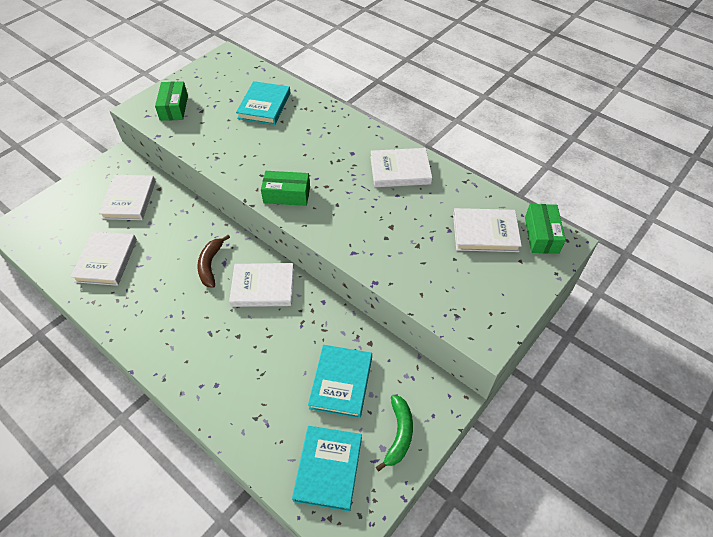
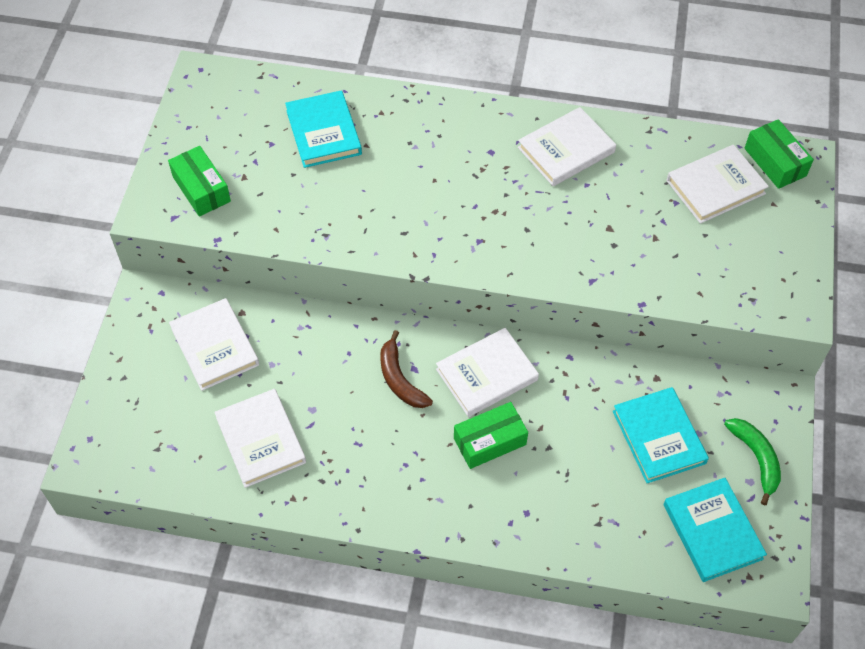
camera: 30 degrees left, 5 degrees up
green box [261,171,310,206] -> green box moved to [454,402,528,469]

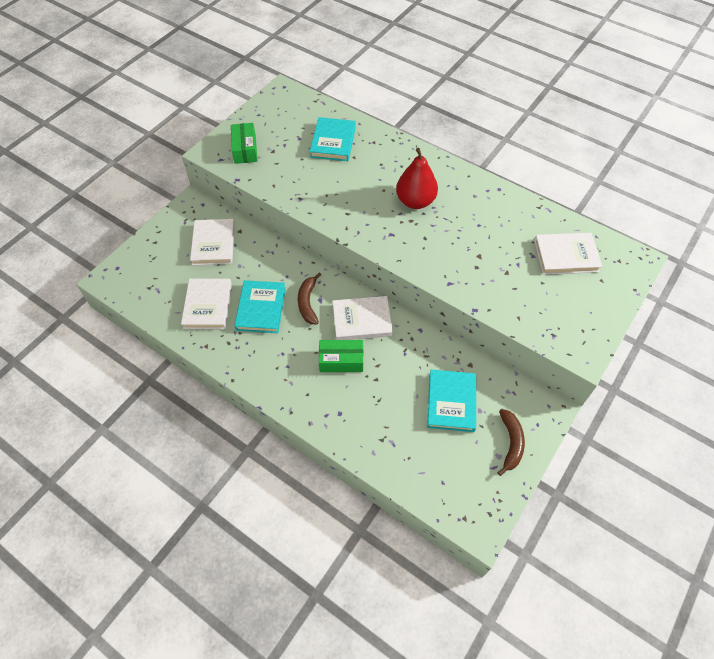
camera: 25 degrees right, 0 degrees up
white book [518,107,616,186] -> none
turquoise book [664,478,767,582] -> turquoise book moved to [234,280,286,333]
green banana [724,418,781,506] -> brown banana [497,409,525,476]
green box [744,119,814,189] -> none
none -> red pear [396,148,438,209]

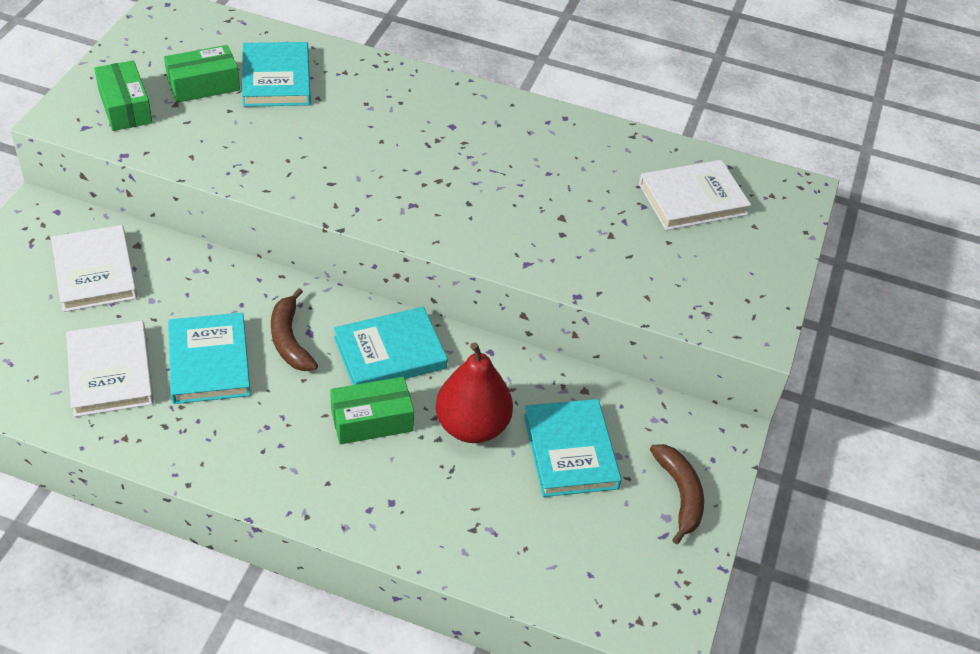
camera: 20 degrees left, 10 degrees down
white book [333,296,393,340] -> turquoise book [334,307,448,385]
red pear [396,148,438,209] -> red pear moved to [436,342,513,443]
none -> green box [164,45,240,103]

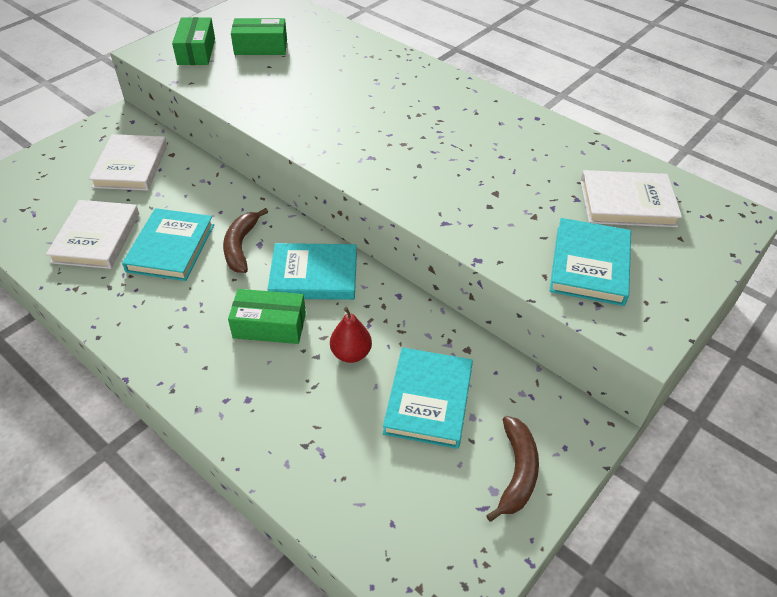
camera: 25 degrees right, 0 degrees up
turquoise book [242,42,311,107] -> turquoise book moved to [549,218,631,306]
red pear [436,342,513,443] -> red pear [330,307,372,363], size x0.59

